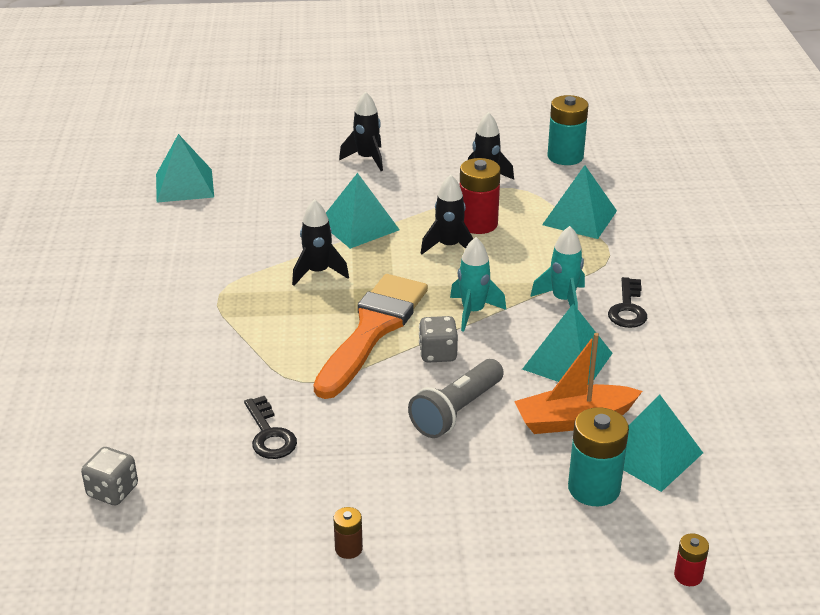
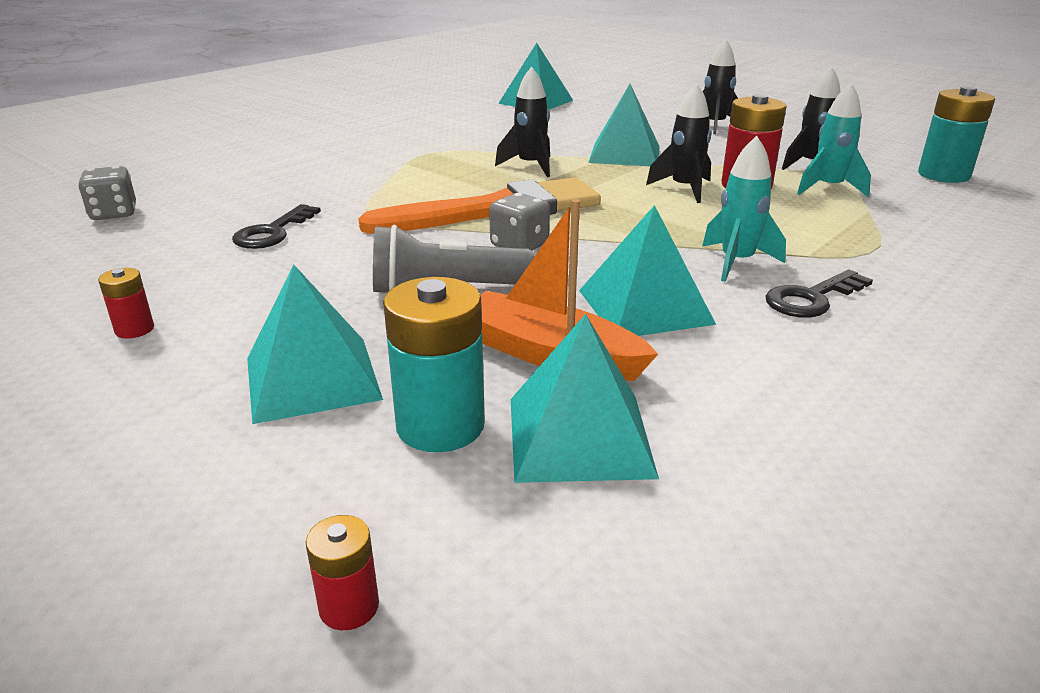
camera: 45 degrees right, 5 degrees down
brown battery [333,507,363,559] -> red battery [98,268,154,338]
turquoise rocket [450,237,506,332] -> turquoise rocket moved to [797,83,871,197]
turquoise pyramid [542,165,617,239] -> turquoise pyramid moved to [247,265,383,424]

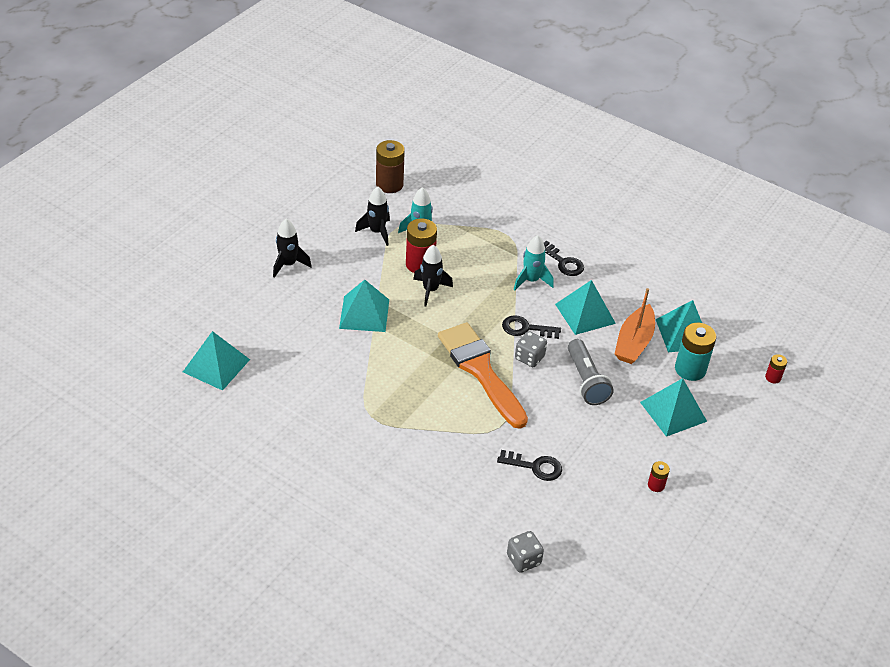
camera: 100 degrees left, 15 degrees up
black rocket [495,67,550,177] -> none
turquoise battery [918,86,995,183] -> brown battery [376,140,405,193]
none -> black key [502,315,561,339]

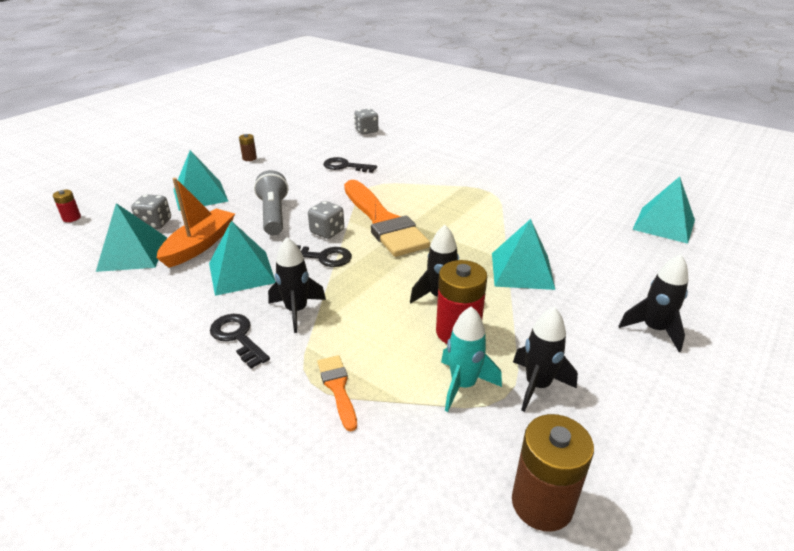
camera: 175 degrees left, 10 degrees down
turquoise rocket [514,235,554,290] -> black rocket [268,237,326,333]
red battery [648,461,670,492] -> brown battery [239,134,257,161]
turquoise battery [675,323,716,381] -> grey dice [131,194,171,229]
none -> orange brush [317,355,357,431]

